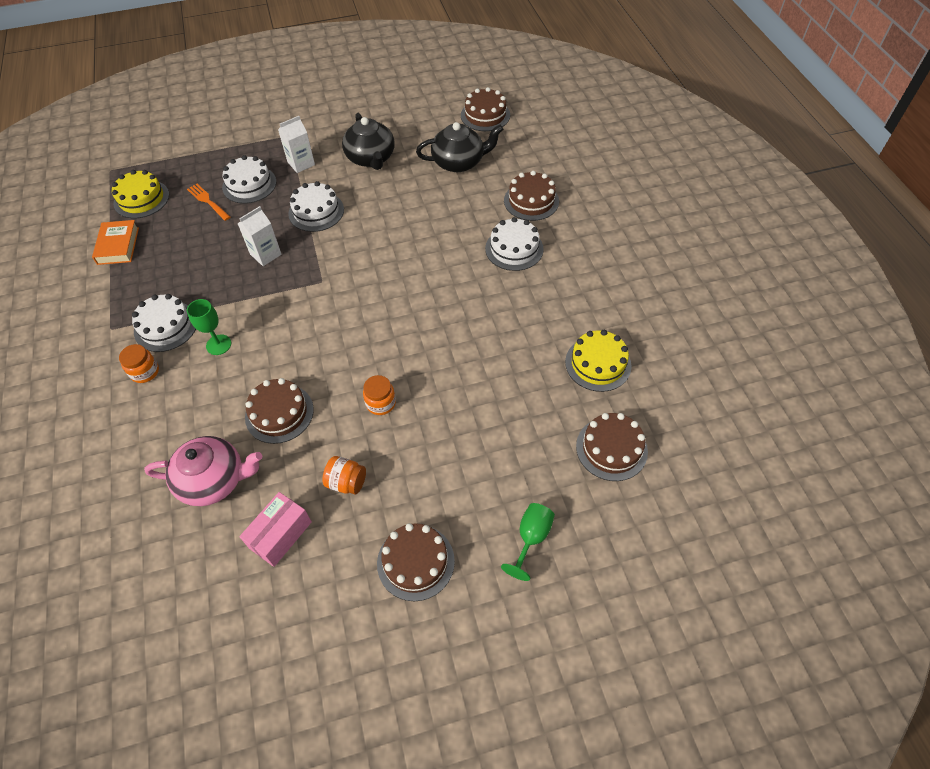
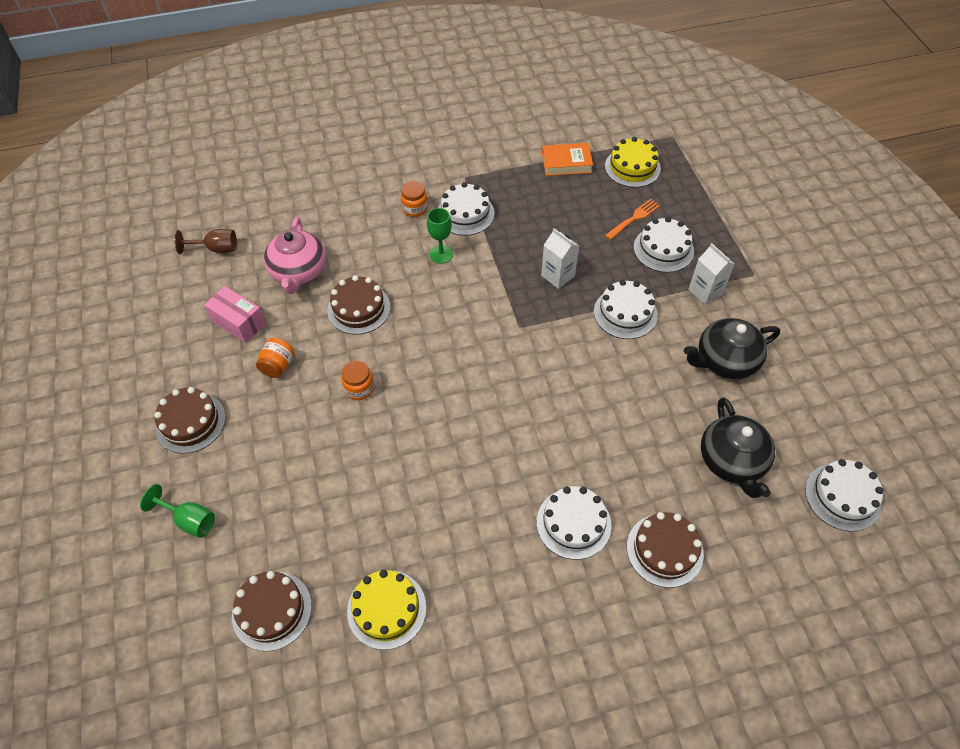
camera: 90 degrees right, 0 degrees up
brown cake [461,87,510,131] -> white cake [805,459,884,532]
none -> brown goblet [174,229,237,254]

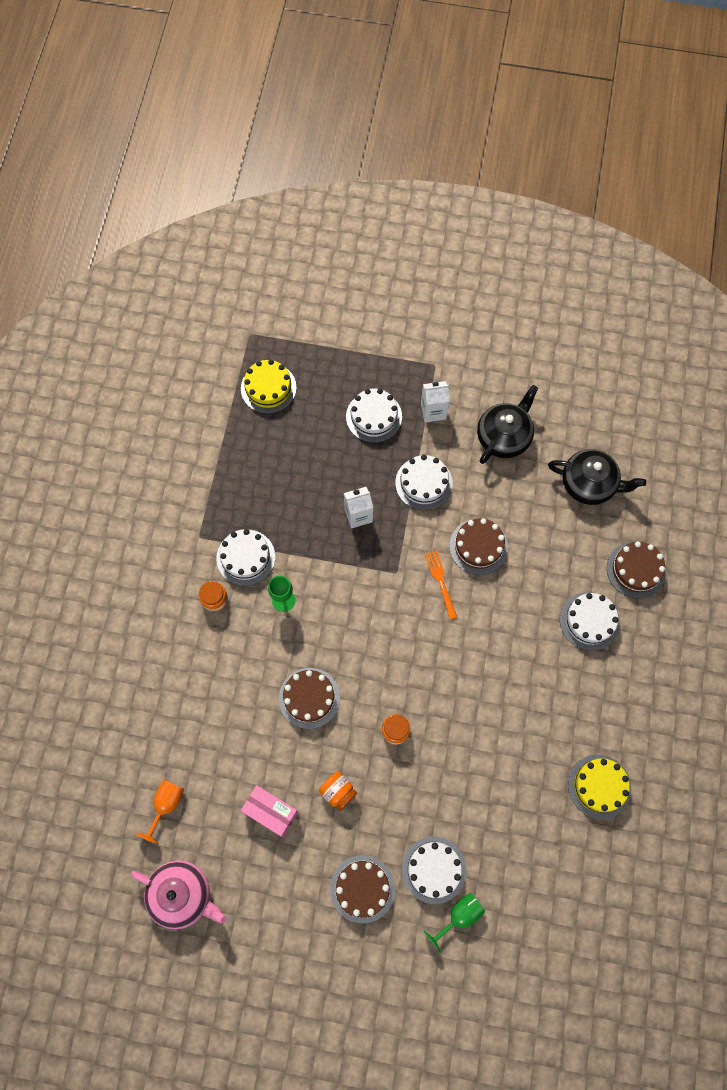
camera: 65 degrees left, 15 degrees up
brown goblet [174,229,237,254] -> orange goblet [136,780,184,845]
pink box [204,286,266,343] -> pink box turned 60 degrees clockwise [241,785,298,837]
brown cake [232,571,312,651] -> brown cake moved to [449,518,508,575]
pink teapot [264,217,326,294] -> pink teapot moved to [131,860,226,929]
orange book [542,143,593,176] -> none
orange fork [605,199,660,240] -> orange fork moved to [425,550,457,619]
black teapot [684,318,780,379] -> black teapot turned 150 degrees counterclockwise [477,385,538,464]
white cake [805,459,884,532] -> white cake moved to [402,837,466,904]

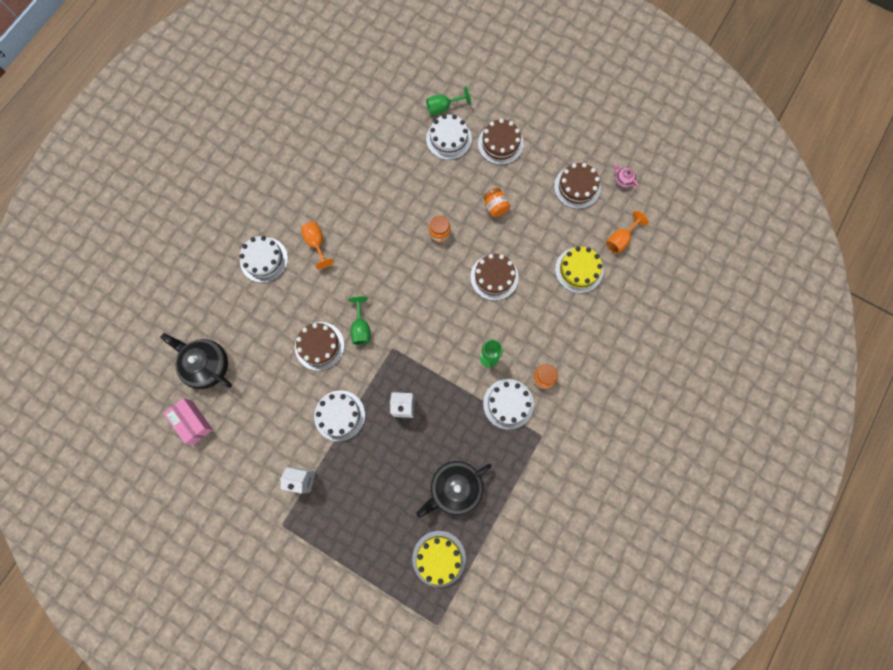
camera: 160 degrees left, 5 degrees up
pink teapot [131,860,226,929] -> pink teapot [614,162,639,188], size x0.44
pink box [241,785,298,837] -> pink box moved to [163,398,213,444]
white cake [346,388,402,443] -> none
orange fork [425,550,457,619] -> green goblet [348,296,371,345]
black teapot [477,385,538,464] -> black teapot moved to [416,461,492,518]
yellow cake [568,754,631,819] -> yellow cake moved to [555,247,603,293]
brown cake [607,541,666,598] -> brown cake moved to [554,163,601,209]
none -> orange goblet [301,222,334,269]

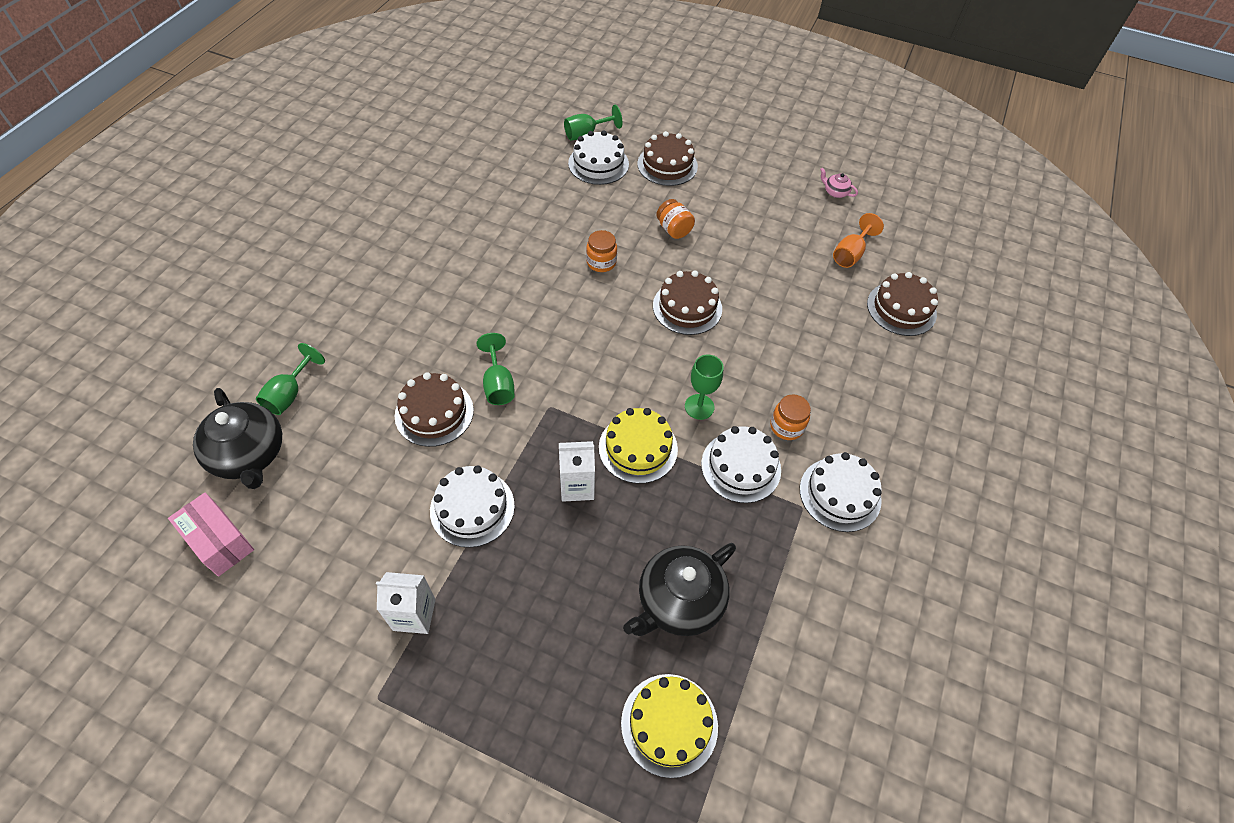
camera: 10 degrees left, 20 degrees down
black teapot [160,333,232,389] -> black teapot turned 150 degrees counterclockwise [193,388,282,489]
white cake [239,236,288,283] -> white cake moved to [800,452,882,532]
orange goblet [301,222,334,269] -> none
brown cake [554,163,601,209] -> brown cake moved to [867,272,938,336]
yellow cake [555,247,603,293] -> yellow cake moved to [599,408,678,484]
none -> green goblet [256,343,325,415]

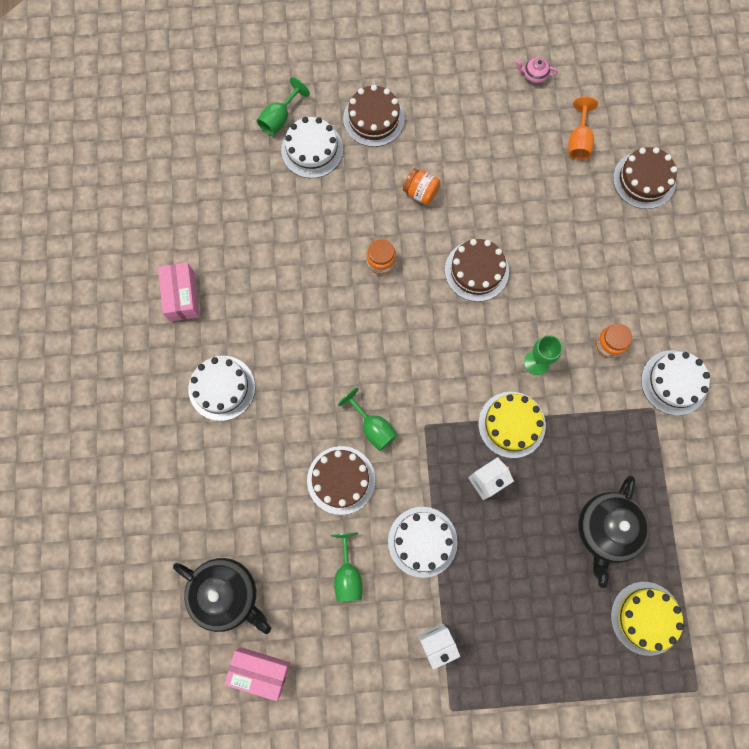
camera: 25 degrees left, 20 degrees up
green goblet [256,343,325,415] -> green goblet moved to [331,533,362,602]
white cake [701,426,781,503] -> white cake moved to [188,356,255,421]
none -> pink box [158,263,199,322]

